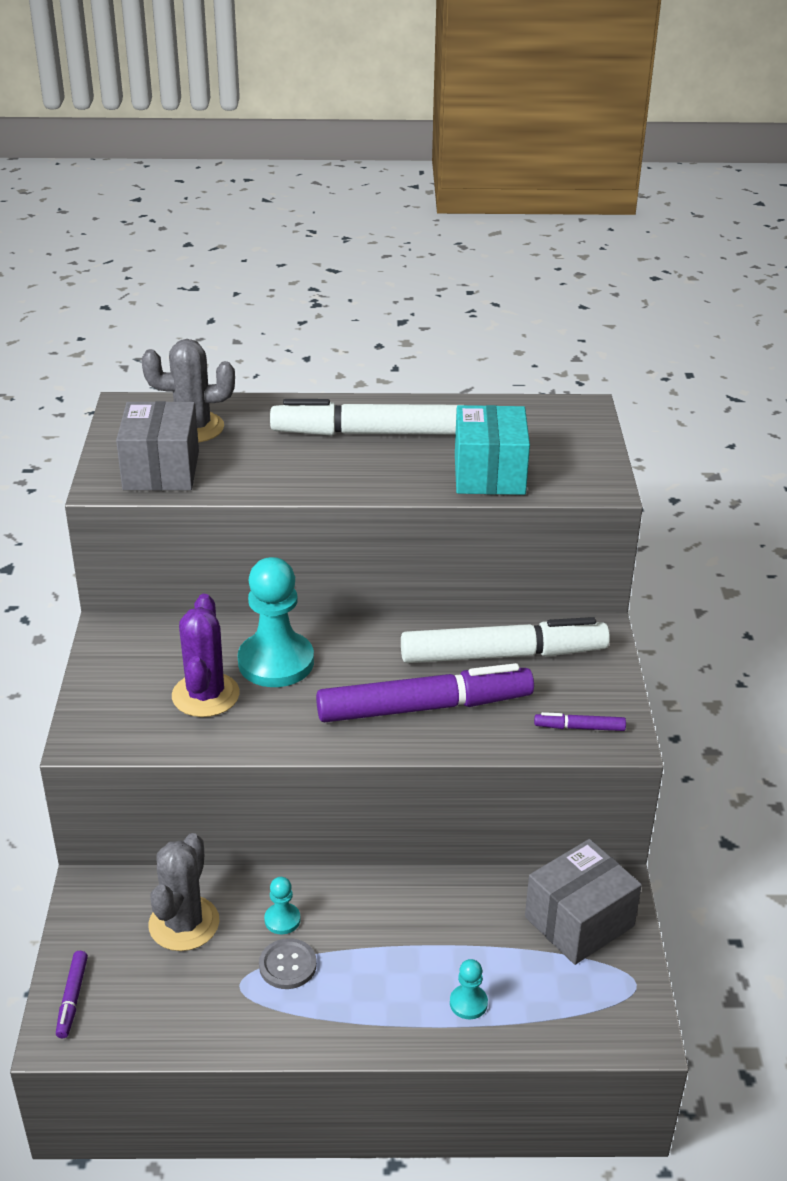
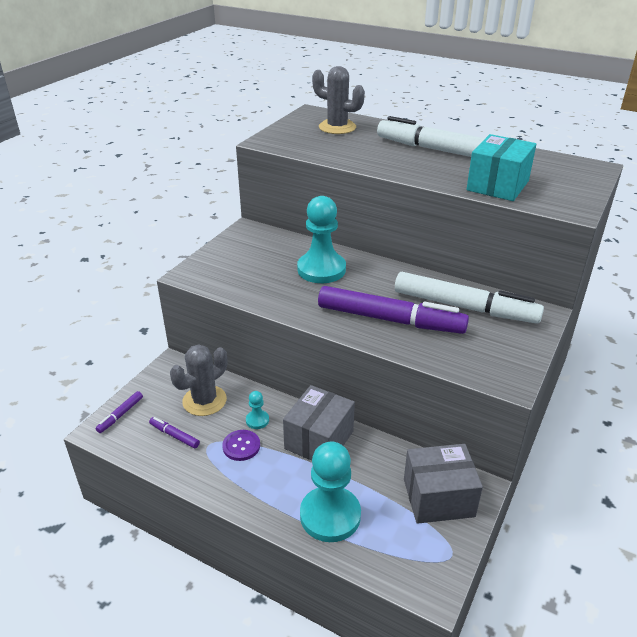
camera: 30 degrees right, 0 degrees up
grey box [116,401,199,491] -> grey box moved to [283,385,355,460]
purple cactus [172,594,240,717] -> none
grey button [259,938,317,989] -> purple button [222,430,260,461]
turquoise pawn [450,959,488,1019] -> turquoise pawn [300,441,361,542], size x2.26
purple marker [534,712,626,731] -> purple marker moved to [149,417,200,448]

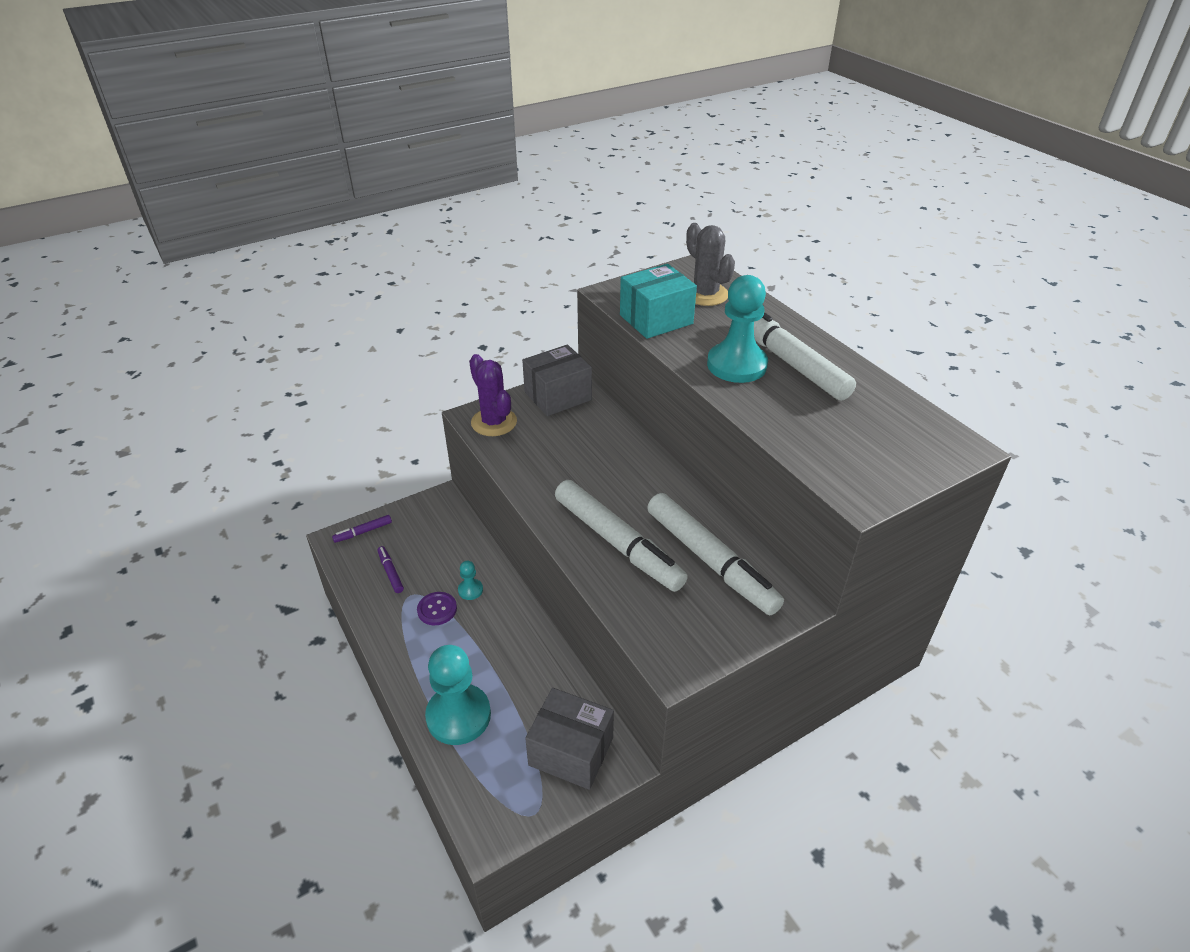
camera: 30 degrees right, 5 degrees up
grey cactus [170,344,227,416] -> none
grey box [283,385,355,460] -> grey box moved to [522,344,592,416]
turquoise pawn [297,196,346,283] -> turquoise pawn moved to [707,275,768,383]
purple marker [318,286,469,334] -> white marker [555,480,688,592]
turquoise box [466,134,536,201] -> turquoise box moved to [620,264,697,339]
none -> purple cactus [469,354,517,436]

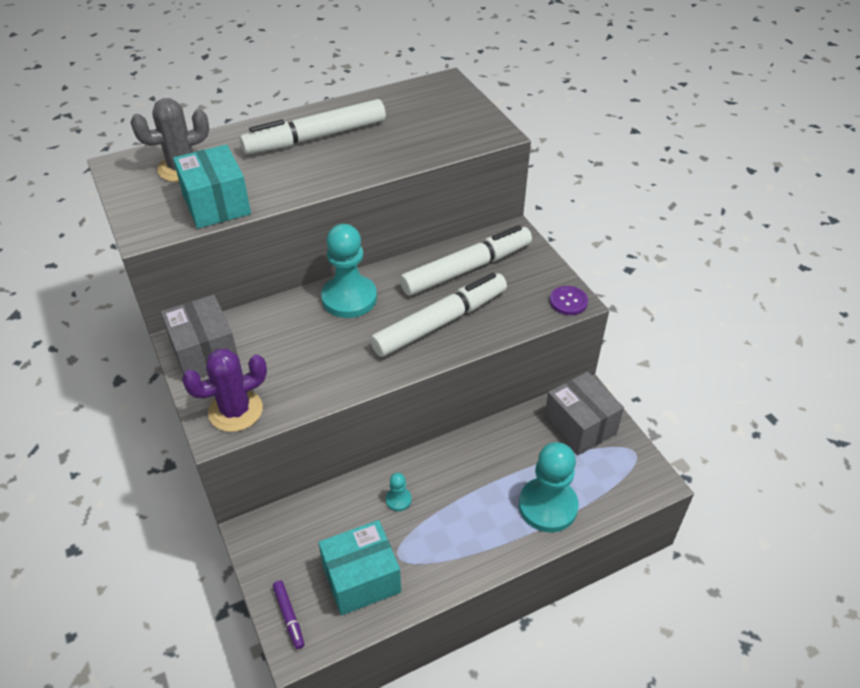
camera: 85 degrees left, 5 degrees up
purple marker [378,546,404,593] -> turquoise box [318,520,401,616]
purple button [417,592,457,625] -> purple button moved to [550,286,588,315]
grey box [525,688,614,790] -> grey box turned 60 degrees counterclockwise [544,372,624,455]
turquoise pawn [707,275,768,383] -> turquoise pawn moved to [321,224,377,318]

